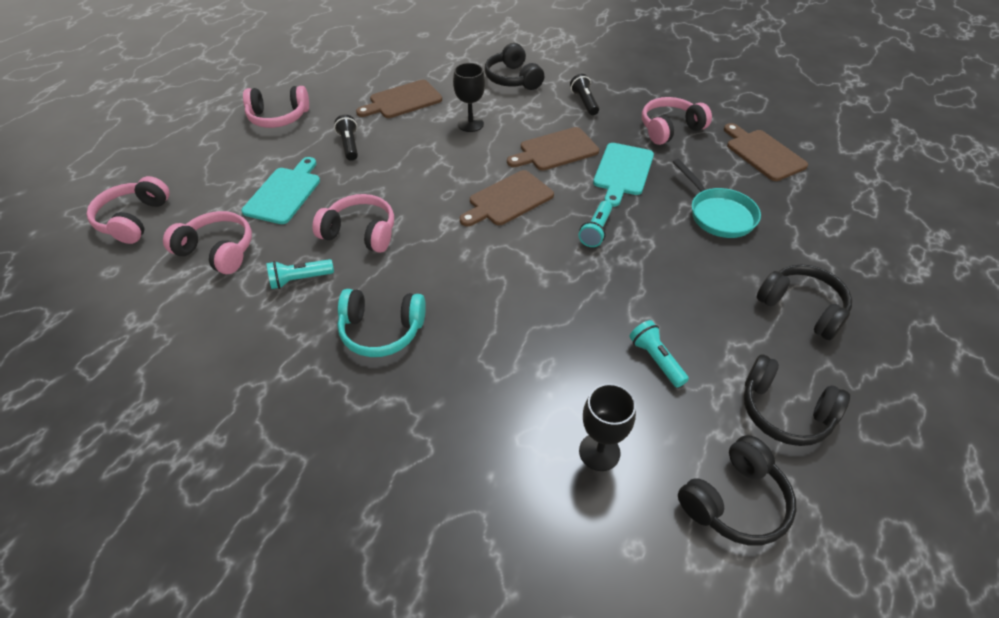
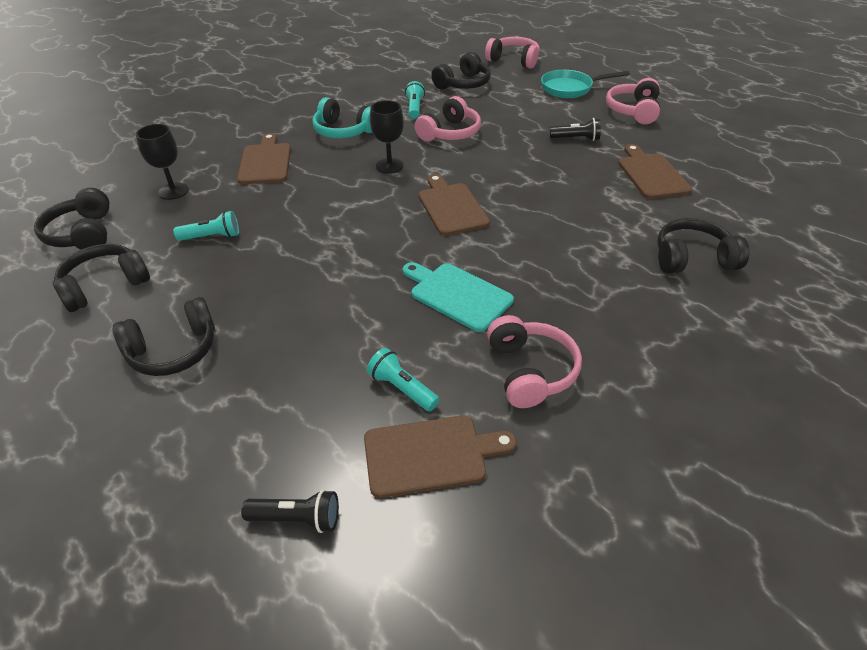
camera: 110 degrees right, 5 degrees down
pink headphones [163,211,252,274] -> black headphones [431,52,491,90]
turquoise cutting board [241,157,320,224] -> none
turquoise headphones [337,289,426,357] -> turquoise headphones turned 90 degrees counterclockwise [312,97,372,138]
black goblet [453,63,485,132] -> black goblet moved to [370,100,404,174]
brown cutting board [507,127,599,171] -> brown cutting board moved to [237,133,291,184]
black flashlight [570,74,599,115] -> black flashlight moved to [241,489,339,533]
turquoise flashlight [579,201,612,247] -> turquoise flashlight moved to [367,348,440,412]
turquoise pan [673,159,761,238] -> turquoise pan moved to [541,70,629,98]

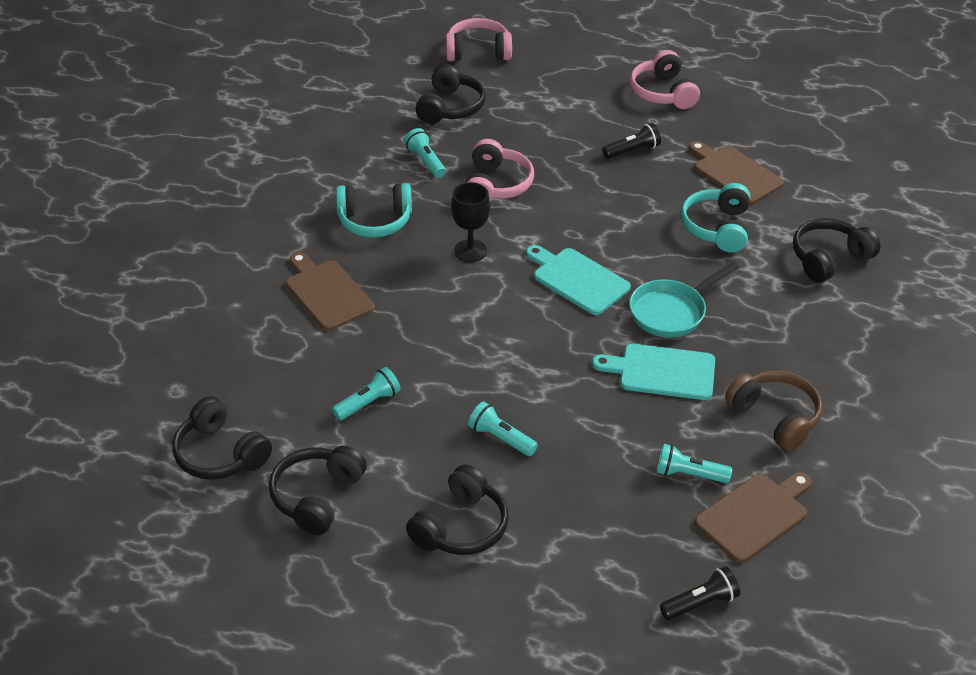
camera: 30 degrees left, 0 degrees up
black goblet [136,124,189,200] -> none
brown cutting board [419,174,490,236] -> turquoise cutting board [526,245,631,315]
pink headphones [487,315,582,408] -> brown headphones [725,371,823,451]
turquoise pan [541,70,629,98] -> turquoise pan moved to [629,262,740,338]
none -> turquoise flashlight [468,402,538,456]
none -> turquoise headphones [680,183,750,253]

